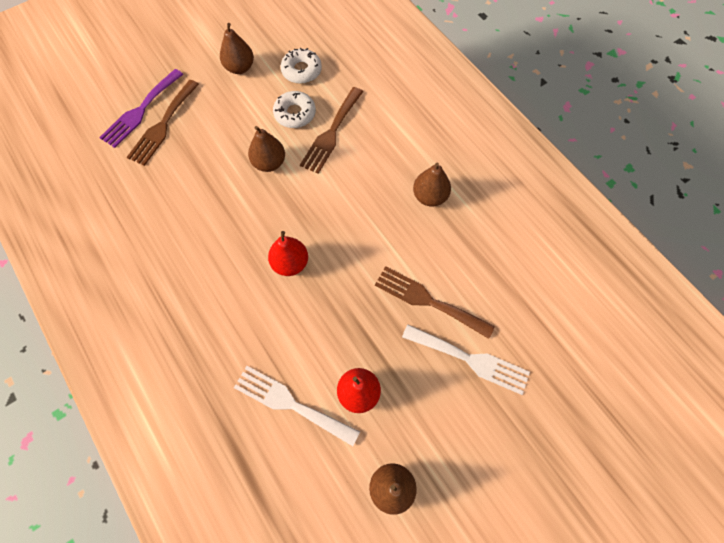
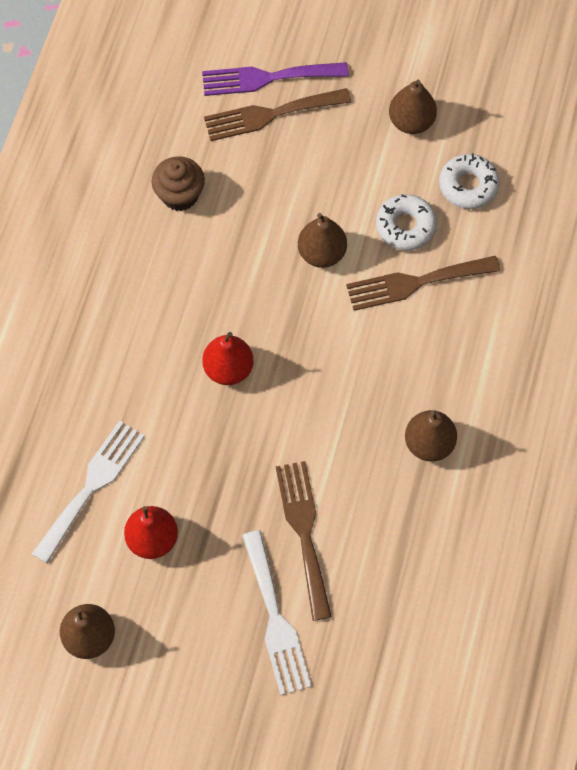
camera: 50 degrees right, 0 degrees up
white fork [234,366,360,446] -> white fork turned 45 degrees clockwise [32,421,145,564]
none -> brown cupcake [152,156,205,211]

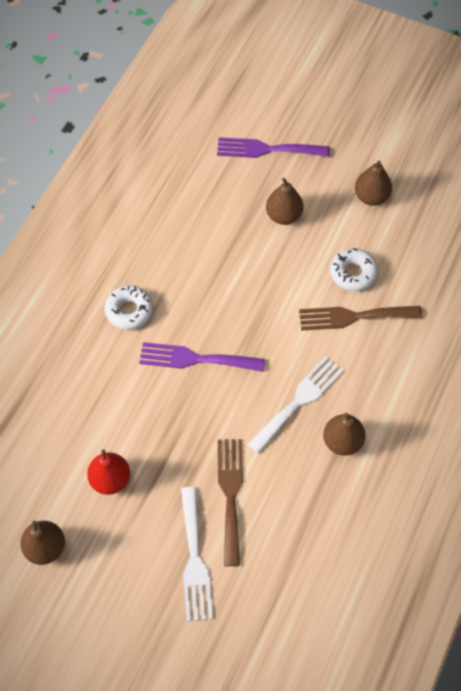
camera: 10 degrees right, 5 degrees down
white fork [32,421,145,564] -> white fork moved to [247,356,344,454]
brown cupcake [152,156,205,211] -> none
red pear [202,332,254,385] -> purple fork [139,342,265,372]
brown fork [204,88,351,141] -> none
brown pear [298,213,347,268] -> brown pear moved to [266,178,304,225]
white donut [439,153,500,209] -> white donut moved to [104,285,153,330]

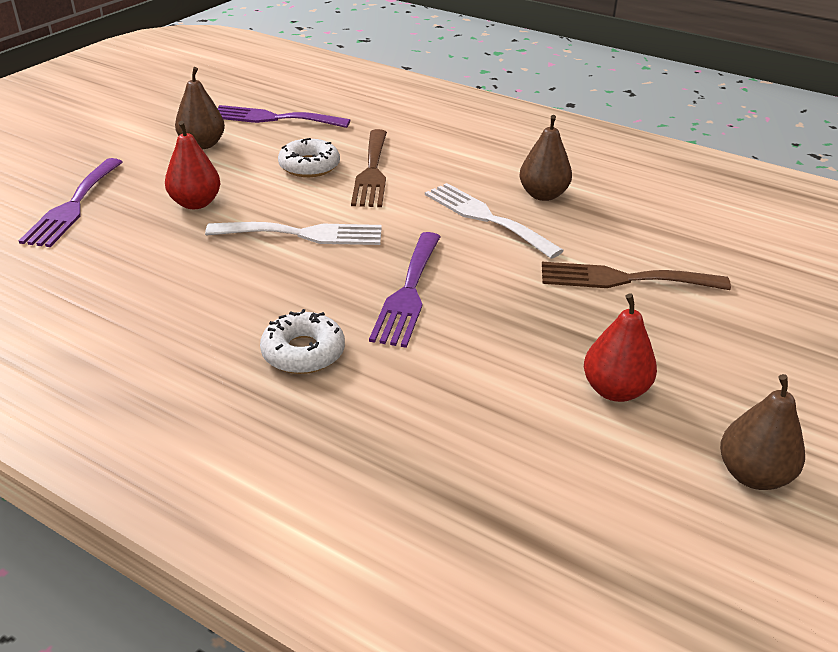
camera: 85 degrees left, 25 degrees down
white fork [181,487,213,622] -> white fork moved to [205,222,382,245]
brown pear [266,178,304,225] -> red pear [165,121,221,209]
none -> purple fork [217,105,350,128]

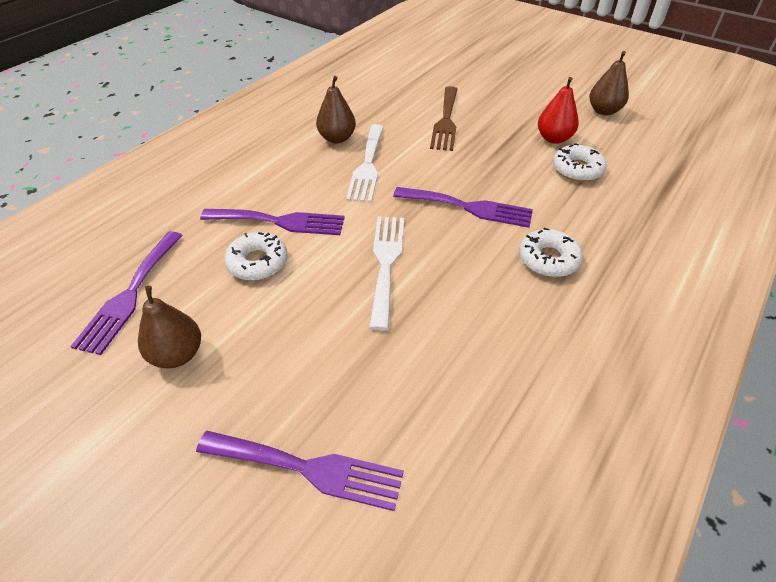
camera: 85 degrees left, 10 degrees up
red pear [165,121,221,209] -> none
brown fork [351,129,387,207] -> purple fork [200,209,345,235]
white fork [425,183,564,259] -> white fork turned 45 degrees counterclockwise [346,124,384,203]
none -> white donut [553,143,607,182]

